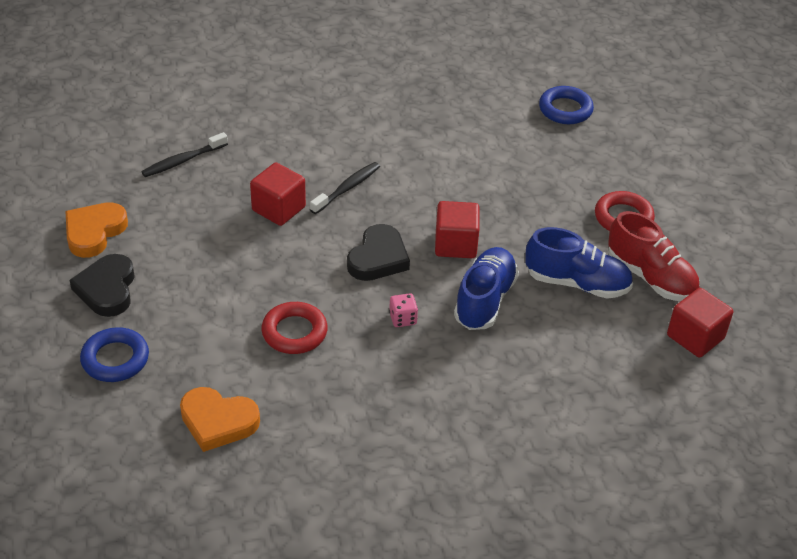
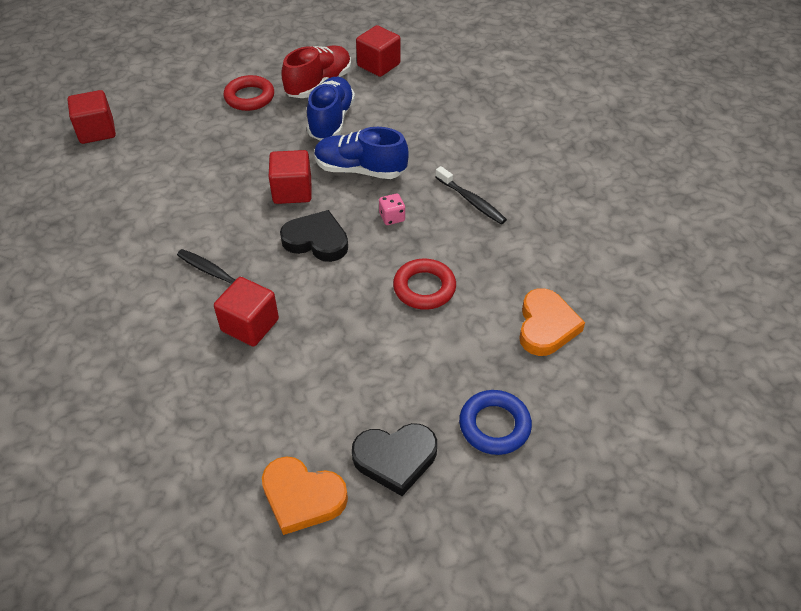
camera: 95 degrees left, 5 degrees up
black toothbrush [141,132,228,177] -> black toothbrush moved to [435,166,507,224]
blue ring [539,86,594,124] -> red cube [67,90,116,144]

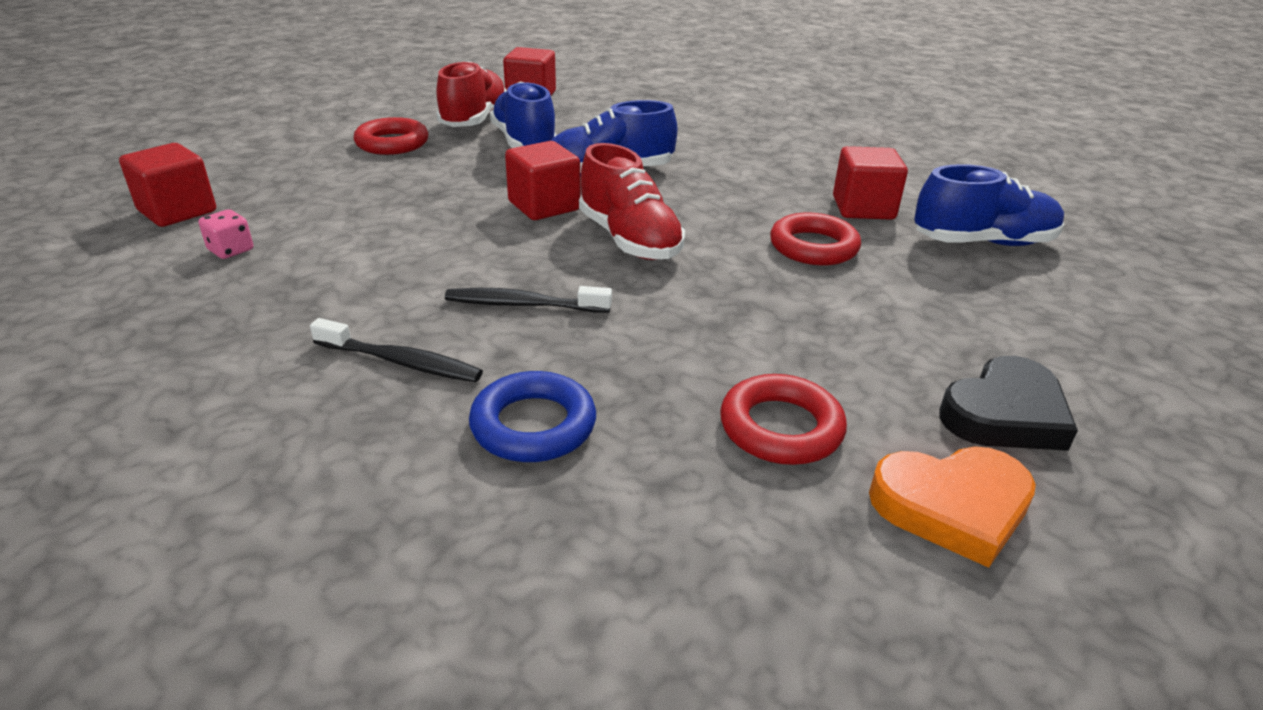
camera: 30 degrees left, 15 degrees down
red cube [214,277,279,347] -> red cube moved to [833,146,908,220]
black heart [280,210,348,262] -> red shoe [579,143,685,260]
pink dice [379,193,405,225] -> pink dice moved to [198,209,253,259]
black toothbrush [435,166,507,224] -> black toothbrush moved to [310,318,483,382]
blue ring [459,390,532,455] -> blue ring moved to [469,371,596,462]
orange heart [519,288,585,356] -> blue shoe [914,164,1064,246]
none -> red ring [720,374,847,465]

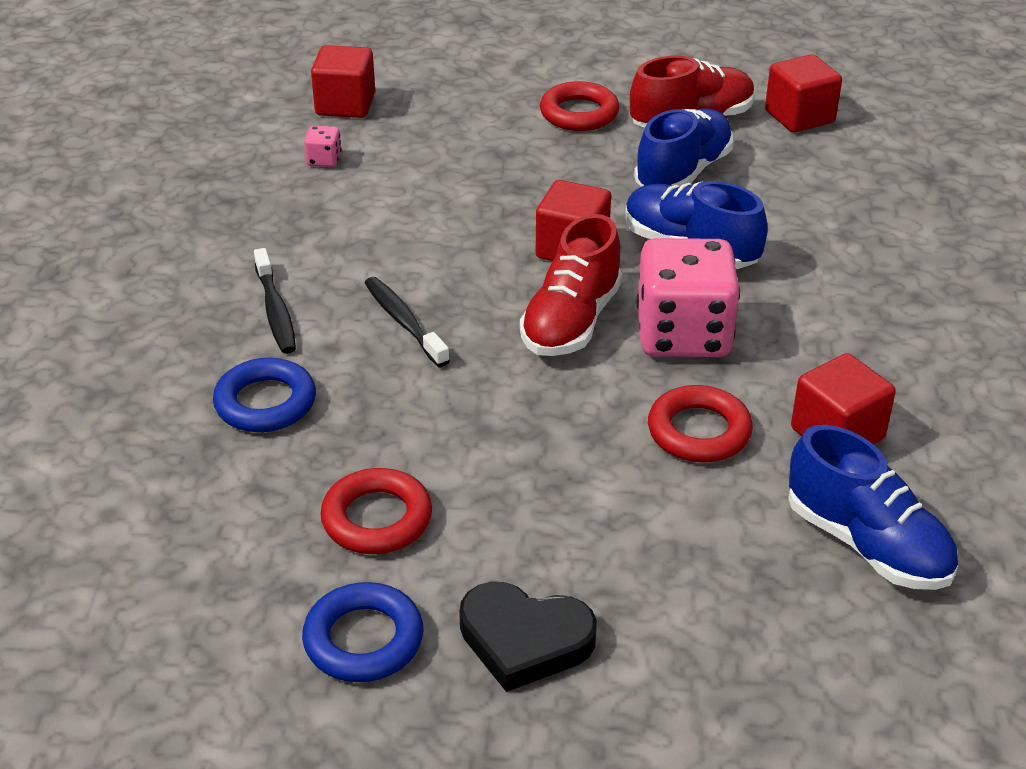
camera: 55 degrees right, 5 degrees up
orange heart [869,446,1036,568] -> blue ring [302,582,423,682]
none -> pink dice [637,238,740,357]

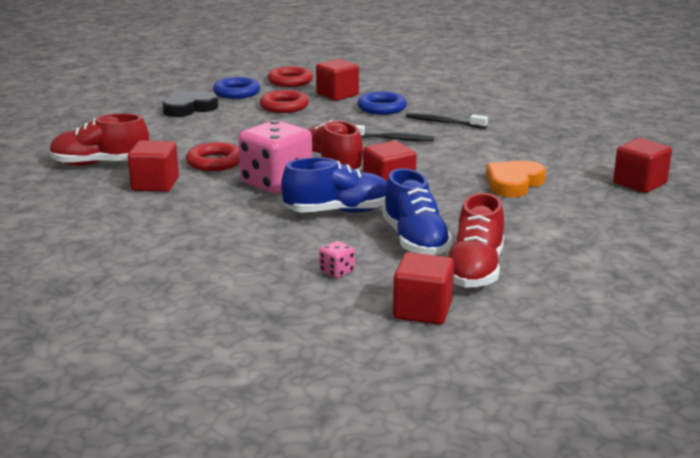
camera: 130 degrees right, 15 degrees down
pink dice [304,126,341,167] -> pink dice moved to [319,241,355,278]
red ring [540,81,619,131] -> red ring moved to [268,66,313,87]
blue shoe [788,425,958,590] -> red shoe [50,113,149,166]
none -> red cube [316,59,359,101]
none -> orange heart [486,161,546,197]

